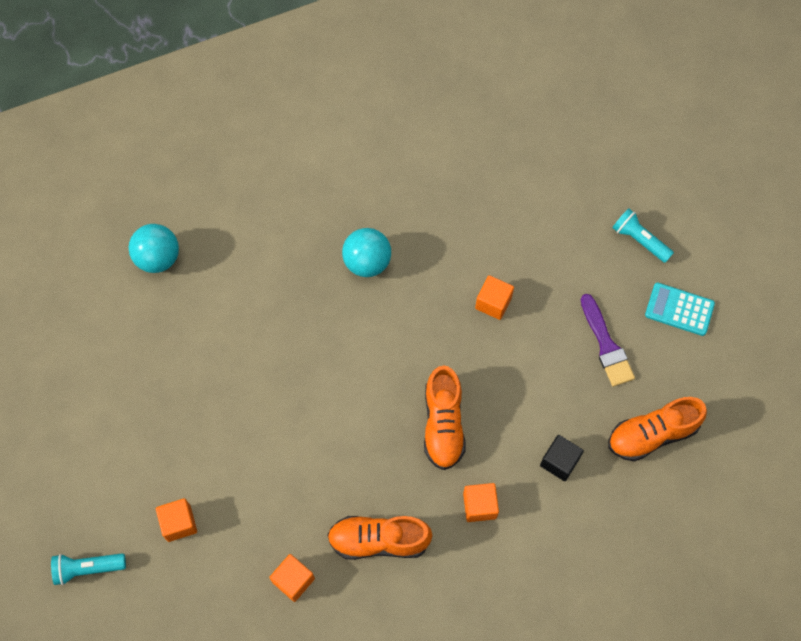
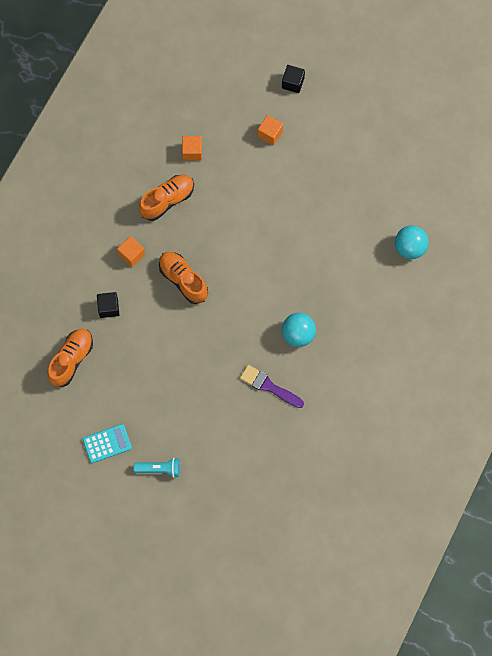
camera: 140 degrees right, 5 degrees up
turquoise flashlight [51,553,126,585] -> black cube [282,65,305,93]
orange cube [475,275,514,320] -> none
purple brush [581,294,635,387] -> purple brush moved to [240,365,304,408]

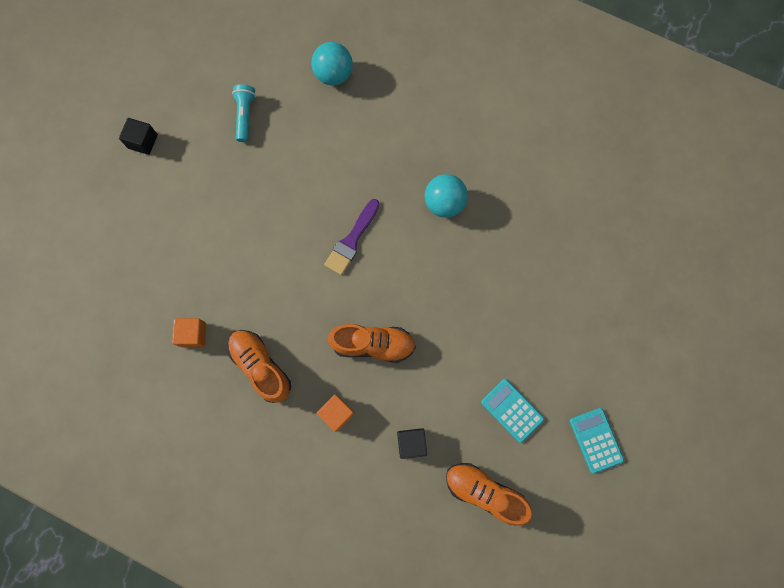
camera: 90 degrees left, 5 degrees up
turquoise flashlight [134,458,181,478] -> turquoise flashlight moved to [232,84,256,142]
orange shoe [159,252,208,304] -> orange shoe turned 135 degrees counterclockwise [328,324,416,363]
purple brush [240,365,304,408] -> purple brush moved to [324,199,380,275]
orange cube [258,115,283,145] -> none
black cube [282,65,305,93] -> black cube moved to [119,118,158,155]
none -> turquoise calculator [481,379,544,443]

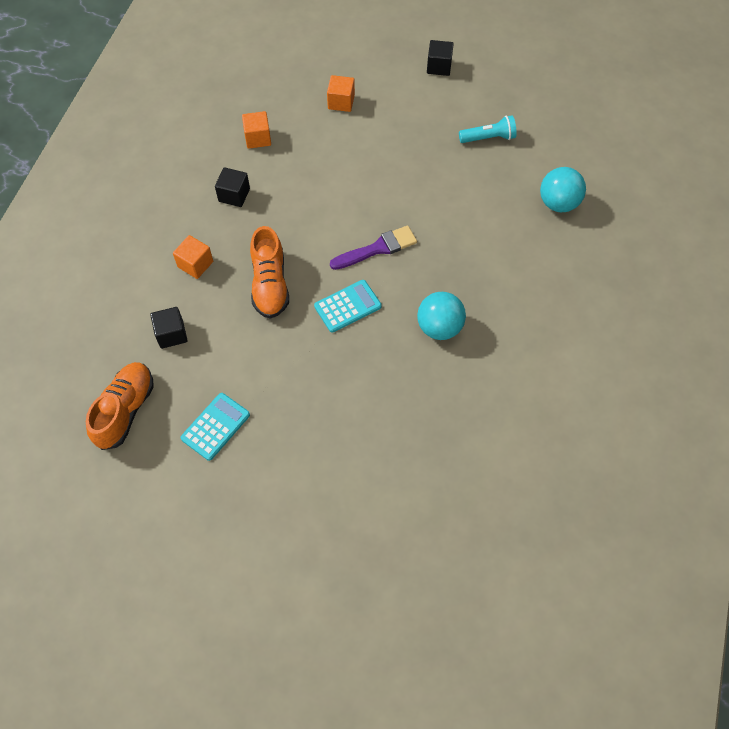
camera: 80 degrees right, 15 degrees down
orange shoe [228,330,291,403] -> black cube [215,167,250,207]
purple brush [324,199,380,275] -> purple brush turned 135 degrees clockwise [330,225,417,270]
turquoise calculator [569,408,624,474] -> turquoise calculator moved to [314,280,382,333]
none -> orange cube [327,75,355,112]

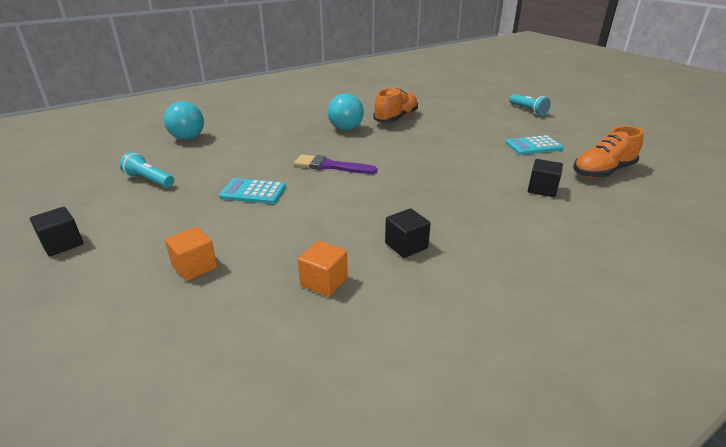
camera: 140 degrees left, 30 degrees down
orange cube [173,235,213,279] -> none
orange shoe [250,226,289,319] -> orange shoe moved to [374,88,418,123]
turquoise calculator [314,280,382,333] -> turquoise calculator moved to [219,178,286,204]
none -> turquoise flashlight [509,94,551,115]

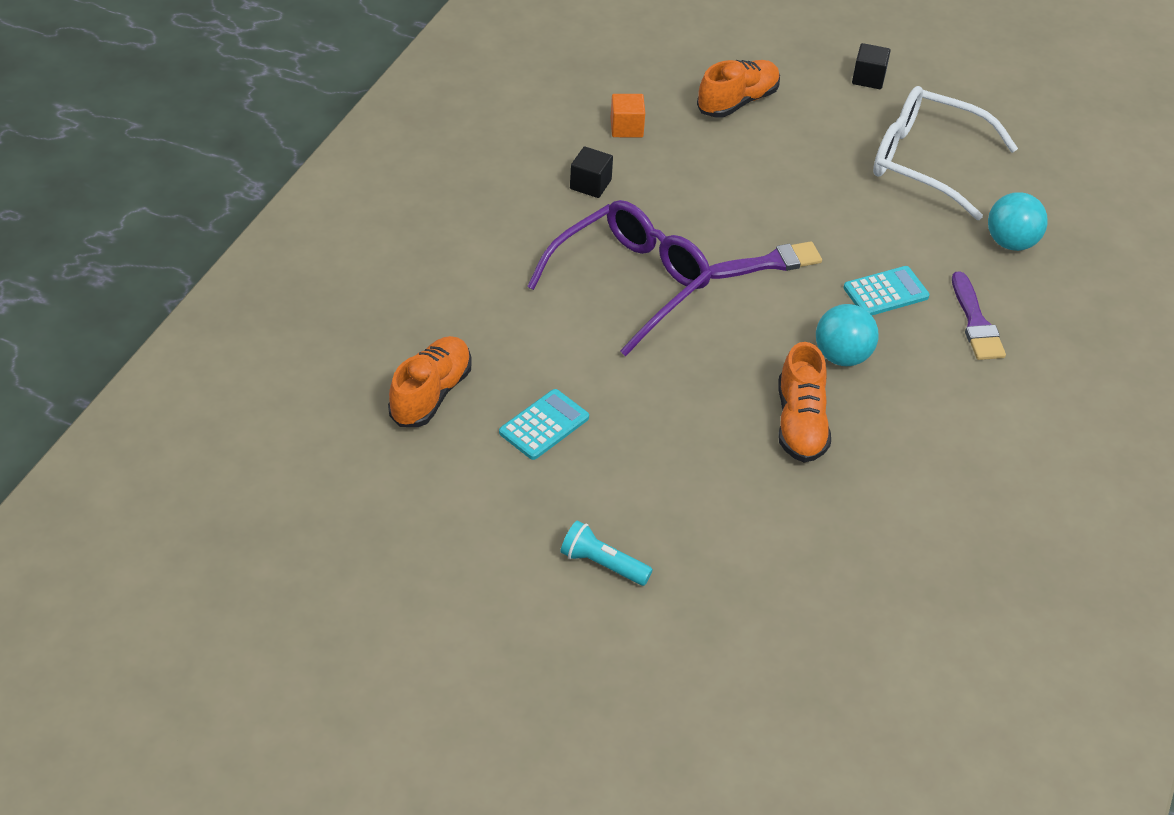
camera: 145 degrees right, 15 degrees up
turquoise flashlight [120,152,174,188] -> white glasses [873,86,1018,220]
orange cube [165,227,217,281] -> orange shoe [697,60,780,118]
turquoise calculator [219,178,286,204] -> turquoise calculator moved to [843,266,930,315]
black cube [528,159,563,197] -> none
none -> purple glasses [527,200,712,356]
none -> purple brush [952,271,1006,360]

